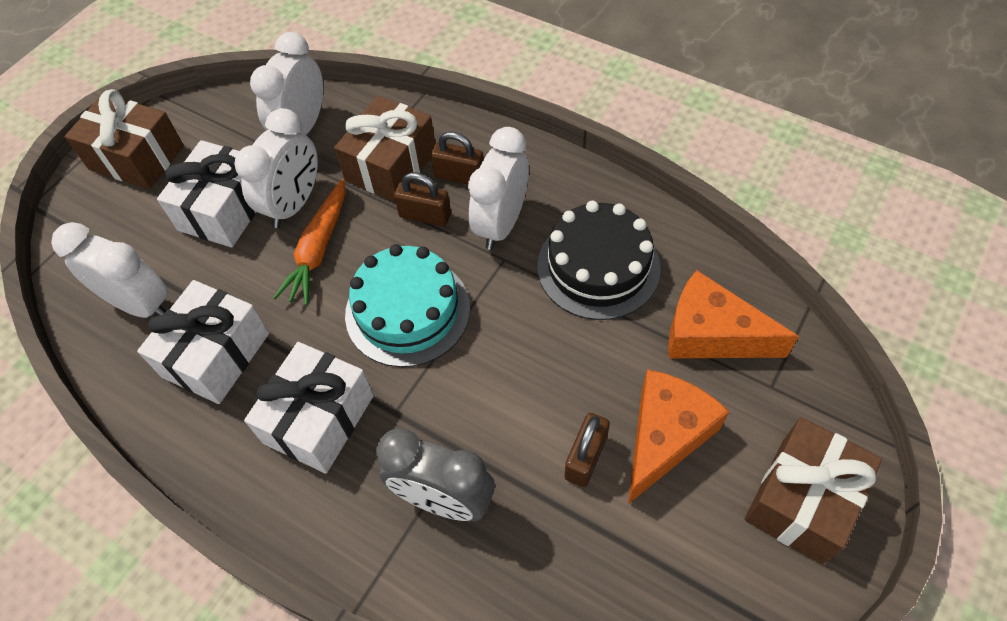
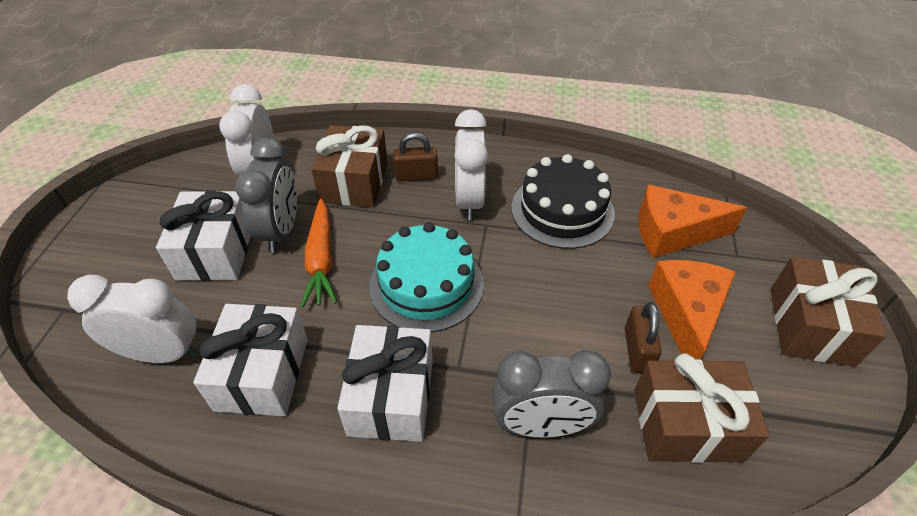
camera: 25 degrees left, 10 degrees down
brown gift [64,89,184,189] -> brown gift moved to [634,354,770,463]
white clock [235,108,318,228] -> grey clock [235,138,297,253]
brown padlock [394,172,451,226] -> none

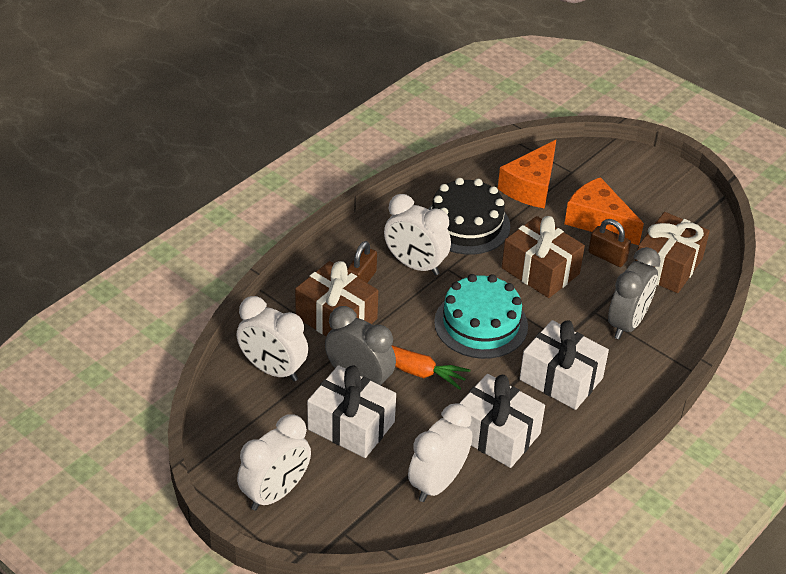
camera: 60 degrees left, 5 degrees down
brown gift [770,257,886,367] -> brown gift moved to [502,216,585,298]
none -> white clock [237,415,311,511]

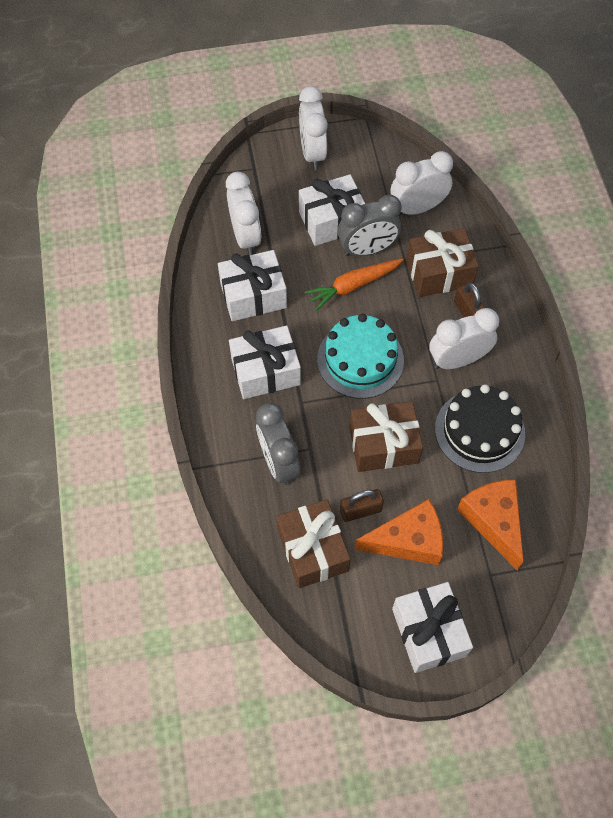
camera: 130 degrees right, 20 degrees up
none -> white gift [392,582,473,673]

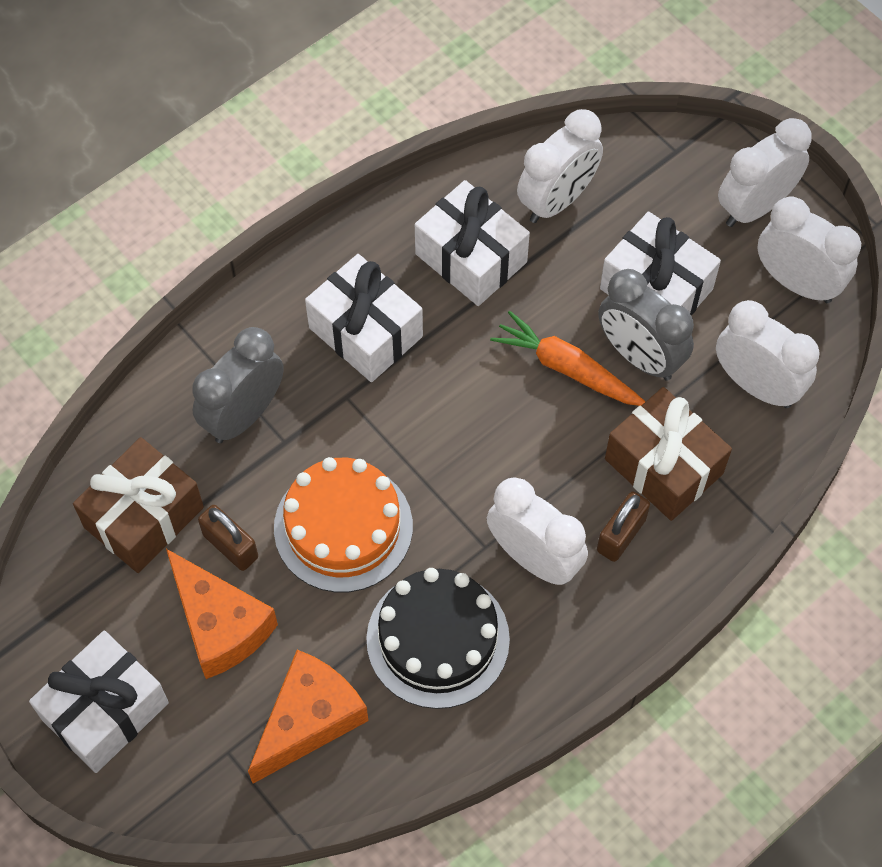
camera: 60 degrees right, 0 degrees up
turquoise cake [317,314,404,399] -> none
brown gift [349,401,423,472] -> orange cake [274,457,413,593]
none -> white clock [757,197,861,303]

